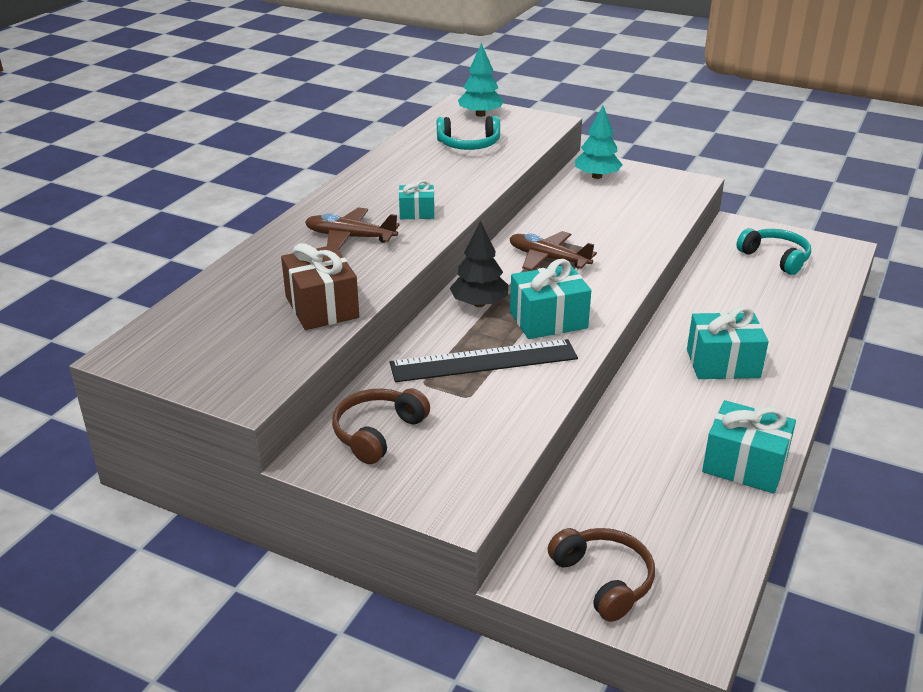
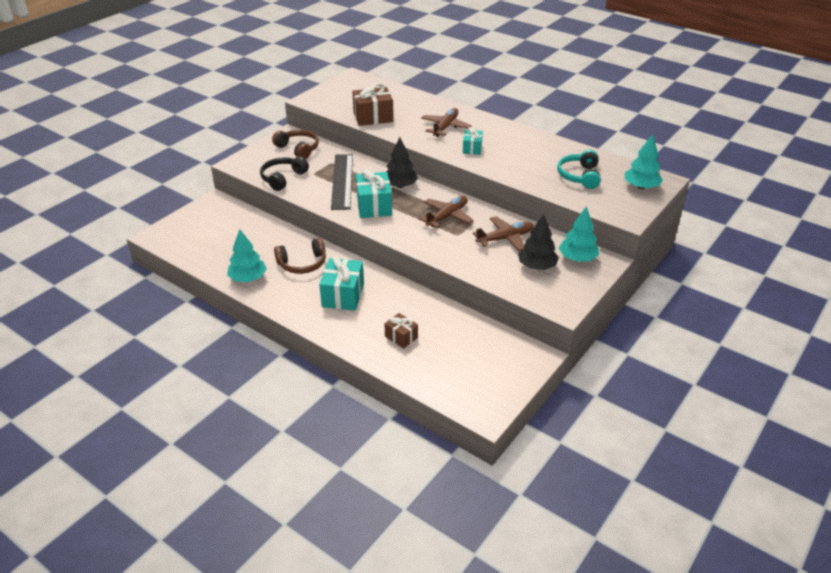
camera: 100 degrees right, 5 degrees up
brown headphones [548,528,655,622] -> brown headphones moved to [274,238,326,274]
turquoise gift [702,400,796,494] -> turquoise tree [227,229,267,282]
turquoise headphones [737,228,811,275] -> none
none -> black headphones [260,156,309,191]
none -> brown gift [384,313,418,348]
none -> brown plane [473,216,534,251]
none -> black tree [518,214,559,270]

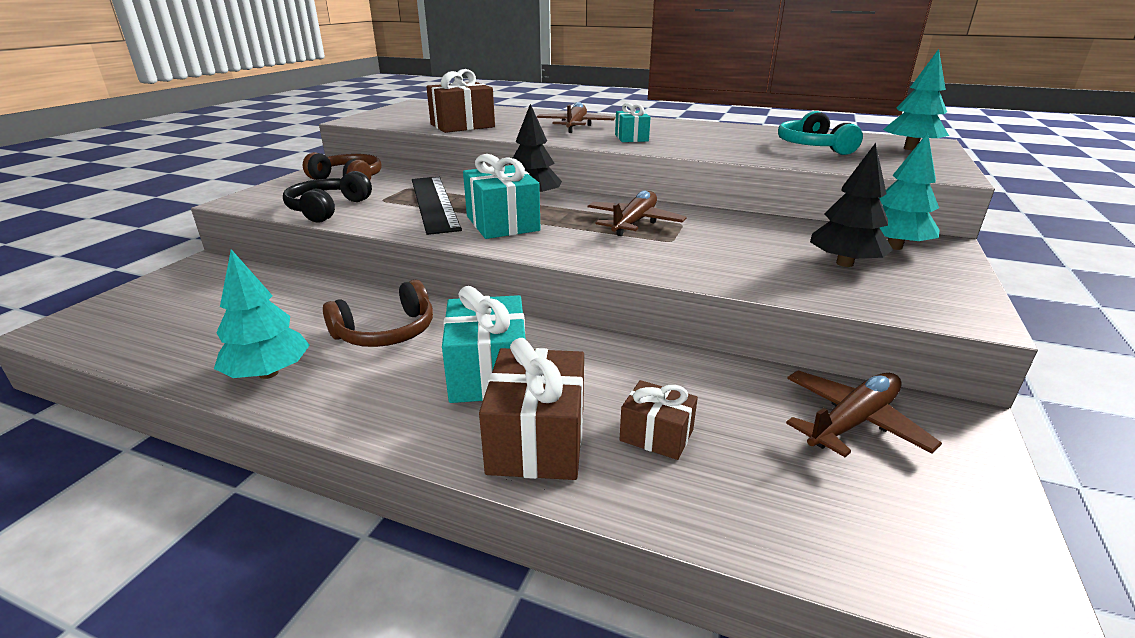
camera: 15 degrees left, 10 degrees down
brown plane [473,216,534,251] -> brown plane moved to [786,370,942,457]
none -> brown gift [479,338,584,480]

